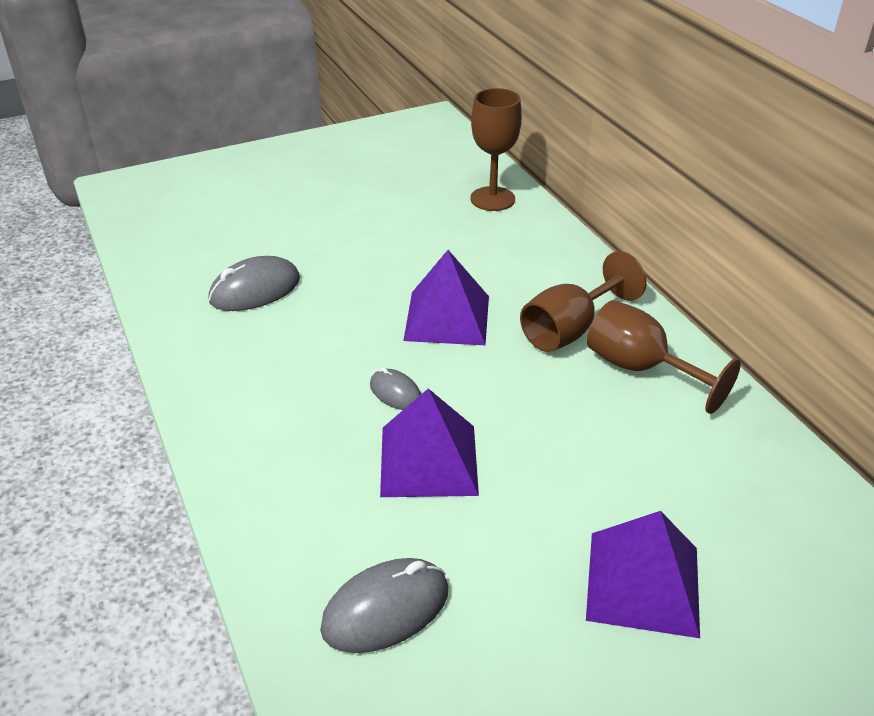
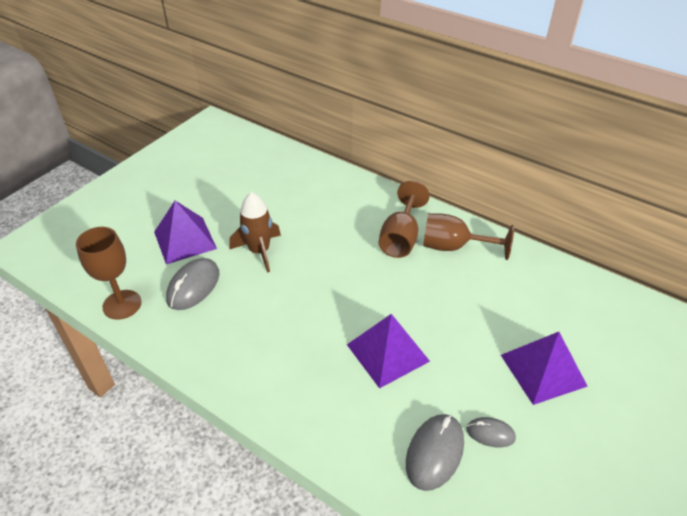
camera: 30 degrees left, 5 degrees up
grey mouse [370,367,421,410] -> grey mouse moved to [467,417,516,447]
purple pyramid [403,250,489,345] -> purple pyramid moved to [154,201,217,264]
brown goblet [470,88,522,211] -> brown goblet moved to [76,227,142,320]
none -> brown rocket [229,192,281,273]

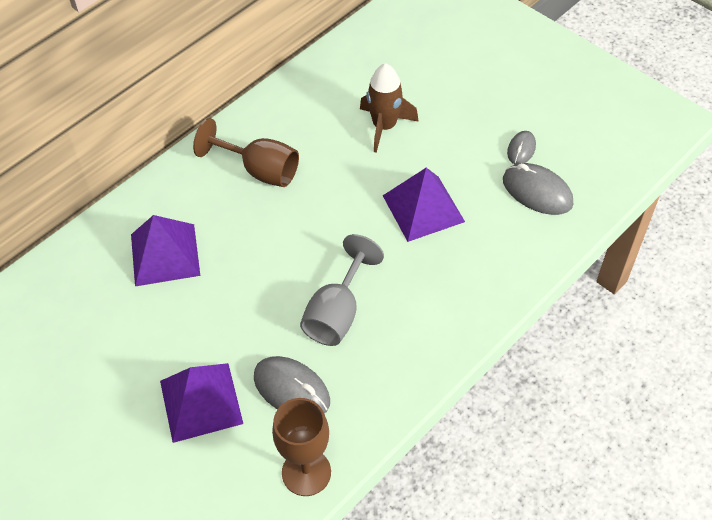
camera: 80 degrees left, 10 degrees up
brown rocket [229,192,281,273] -> brown rocket moved to [360,63,419,153]
brown goblet [423,213,514,260] -> none
purple pyramid [501,332,588,405] -> purple pyramid moved to [131,215,200,286]
none -> grey goblet [300,234,384,346]

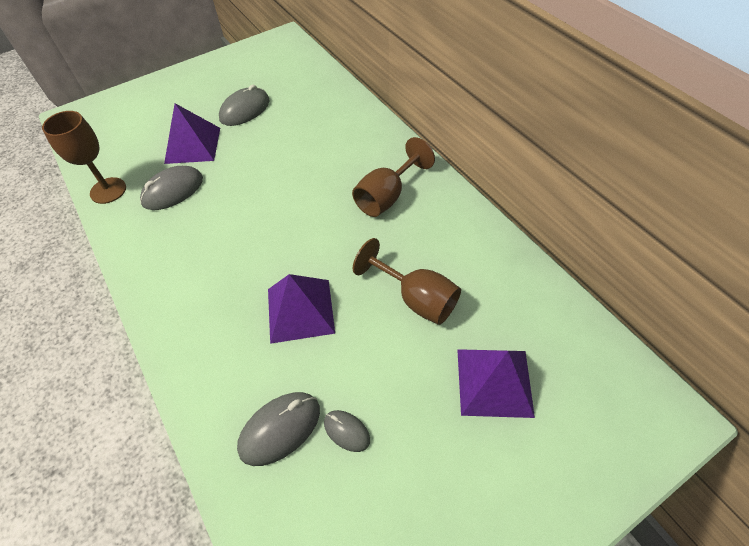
camera: 105 degrees right, 0 degrees up
purple pyramid [131,215,200,286] -> purple pyramid moved to [457,349,535,418]
grey goblet [300,234,384,346] -> none
brown rocket [360,63,419,153] -> brown goblet [353,238,461,325]
none -> grey mouse [219,85,270,126]

